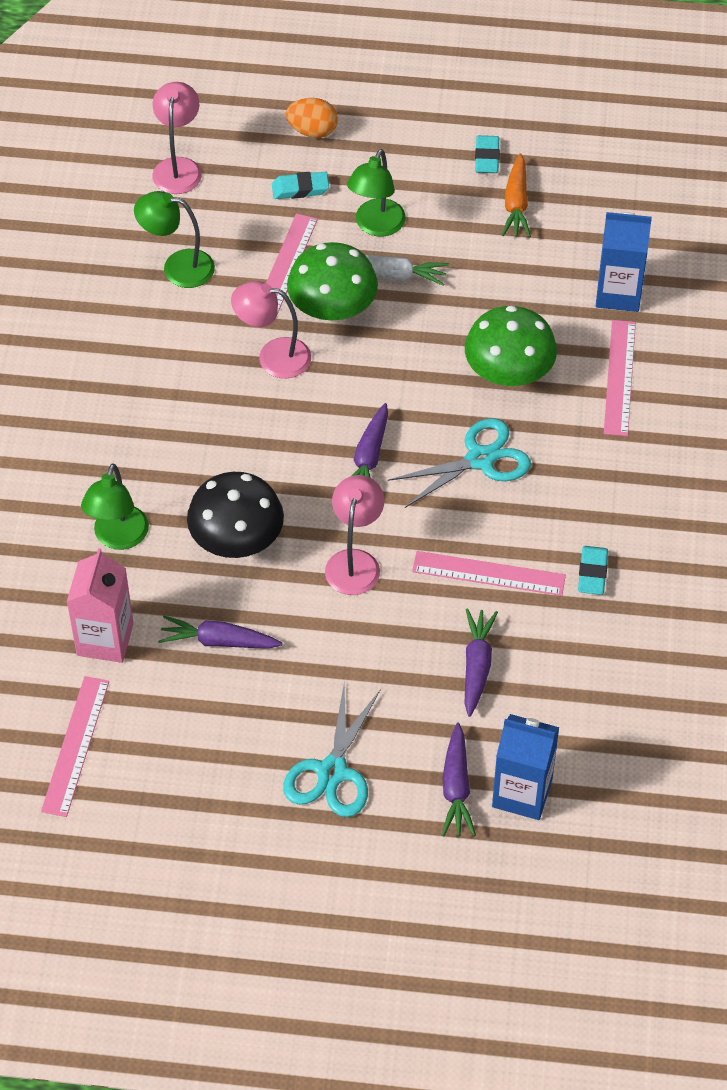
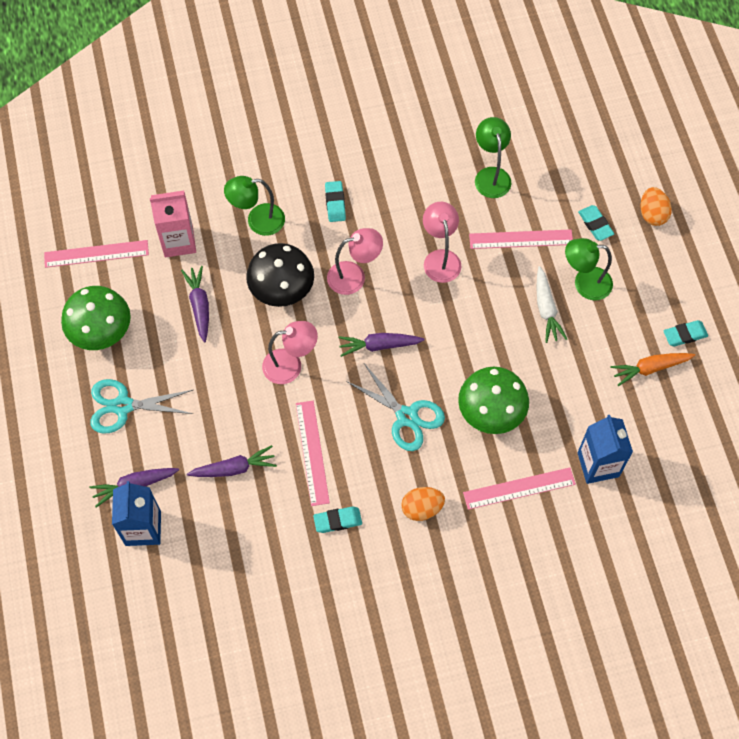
camera: 70 degrees right, 10 degrees up
pink lamp [152,82,202,194] -> pink lamp moved to [327,228,383,295]
green mushroom [287,242,378,322] -> green mushroom moved to [61,286,131,350]
none -> turquoise eraser [325,181,346,222]
none -> orange egg [401,487,445,521]

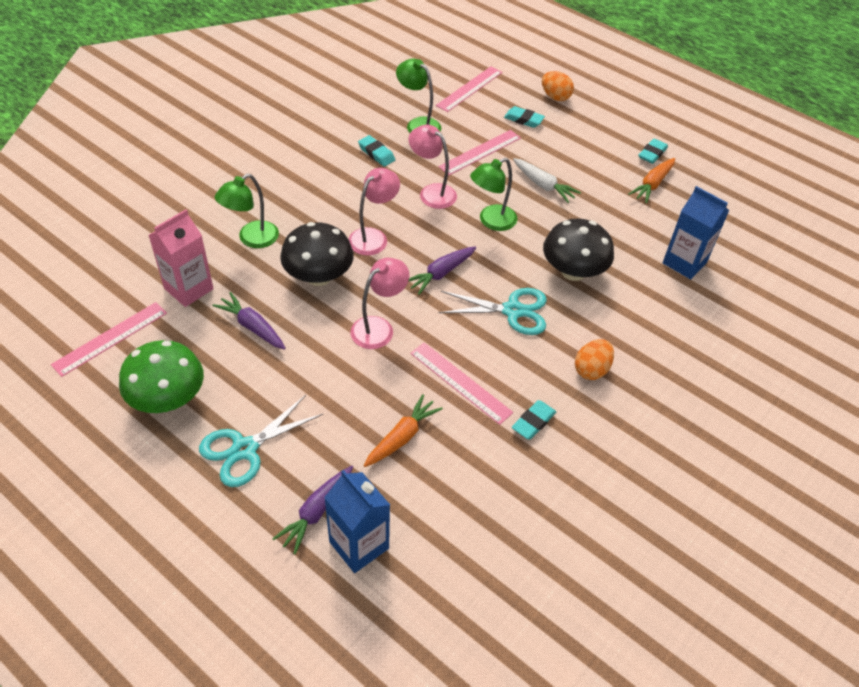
camera: 40 degrees left, 15 degrees down
purple carrot [187,445,277,477] -> orange carrot [364,394,443,467]
turquoise eraser [325,181,346,222] -> turquoise eraser moved to [358,135,395,167]
green mushroom [458,367,529,434] -> black mushroom [543,219,614,281]
pink ruler [463,467,576,510] -> pink ruler moved to [436,67,502,112]
green lamp [565,238,613,301] -> green lamp moved to [470,158,517,231]

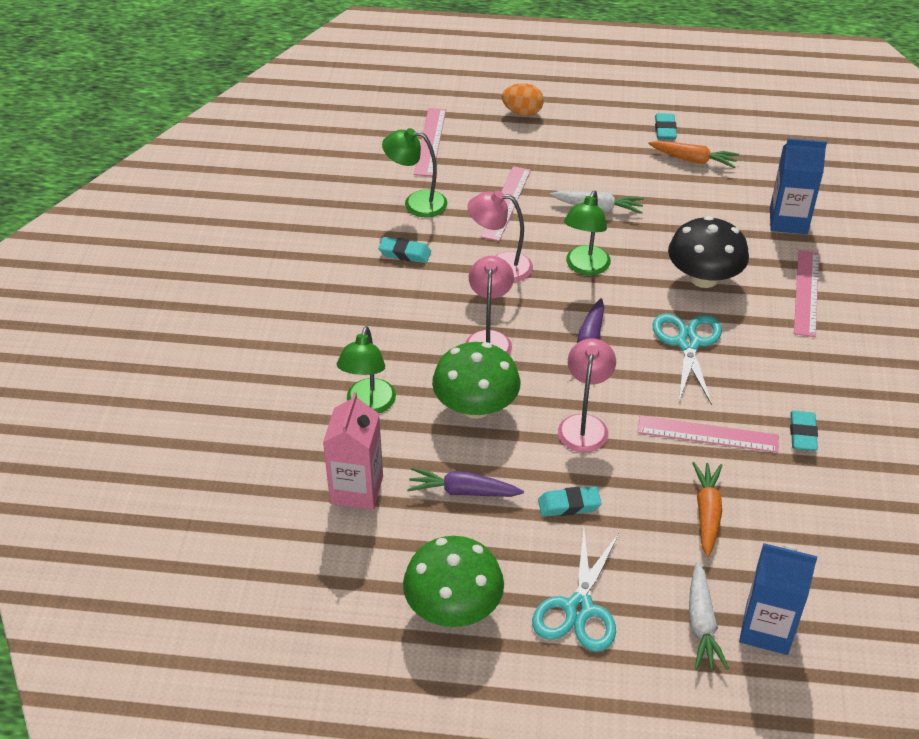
camera: 30 degrees left, 5 degrees down
pink ruler [51,302,167,377] -> pink ruler moved to [794,250,819,337]
purple carrot [272,466,353,555] -> white carrot [689,562,729,670]
black mushroom [280,222,354,286] -> green mushroom [432,342,520,419]
turquoise scissors [439,288,547,335] -> turquoise scissors turned 60 degrees counterclockwise [652,314,722,405]
turquoise eraser [504,106,545,128] -> turquoise eraser moved to [538,487,601,517]
orange egg [575,339,614,380] -> none
orange carrot [628,158,675,203] -> orange carrot turned 75 degrees counterclockwise [648,141,739,168]

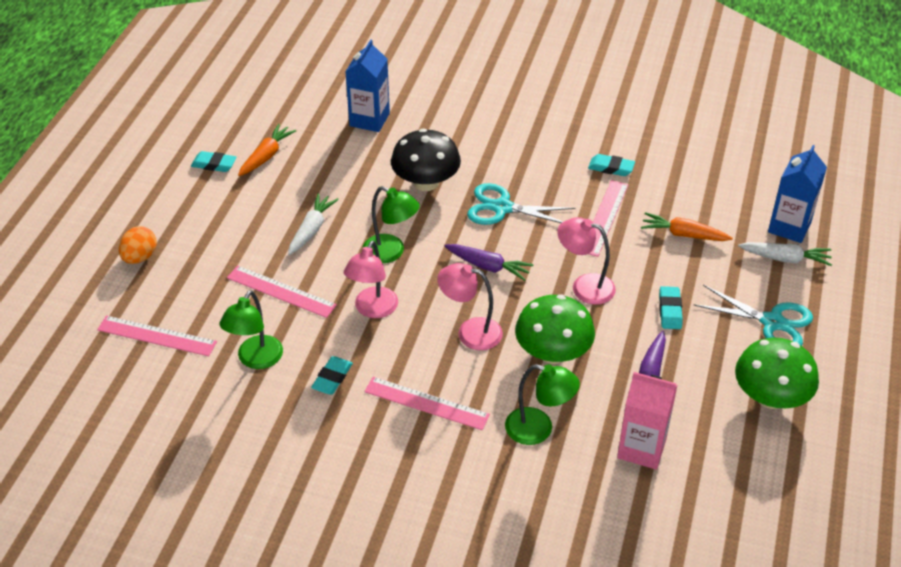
camera: 80 degrees left, 0 degrees up
pink ruler [794,250,819,337] -> pink ruler moved to [364,377,490,430]

